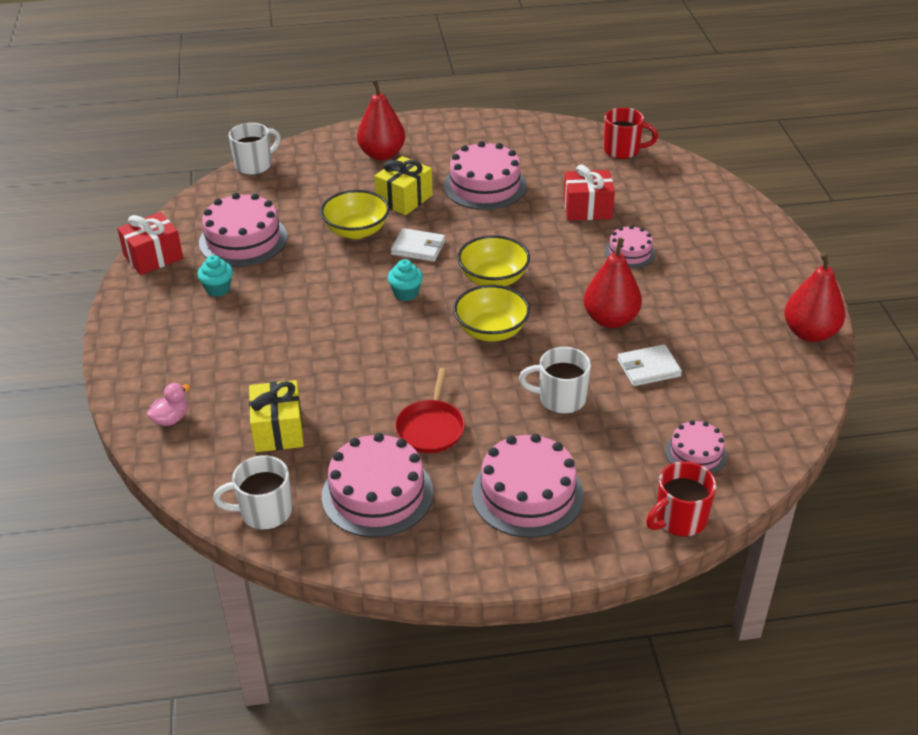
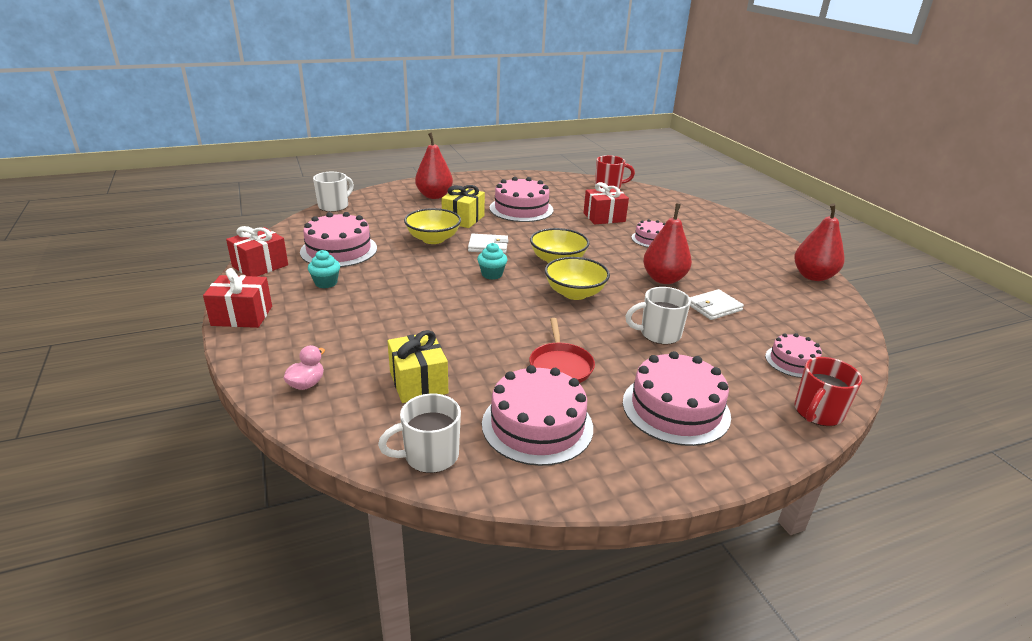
camera: 15 degrees left, 10 degrees down
none -> red gift [203,268,272,328]

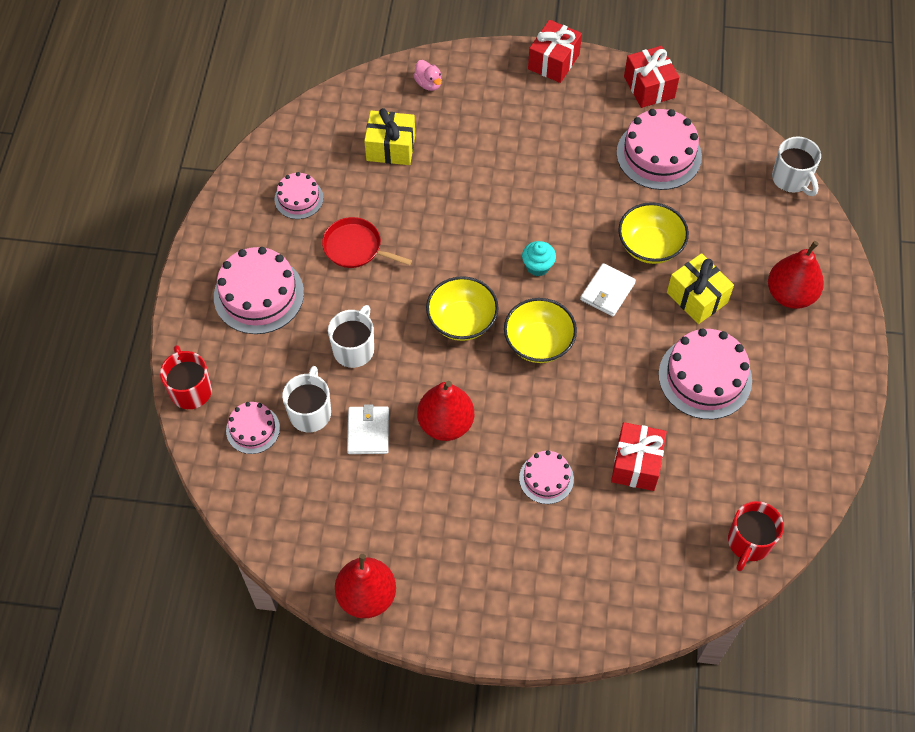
camera: 120 degrees right, 30 degrees up
turquoise cupcake [308,250,340,288] -> none
white mug [378,394,461,473] -> white mug moved to [282,366,331,432]
pink cake [482,365,593,466] -> pink cake [274,172,324,219], size x0.56

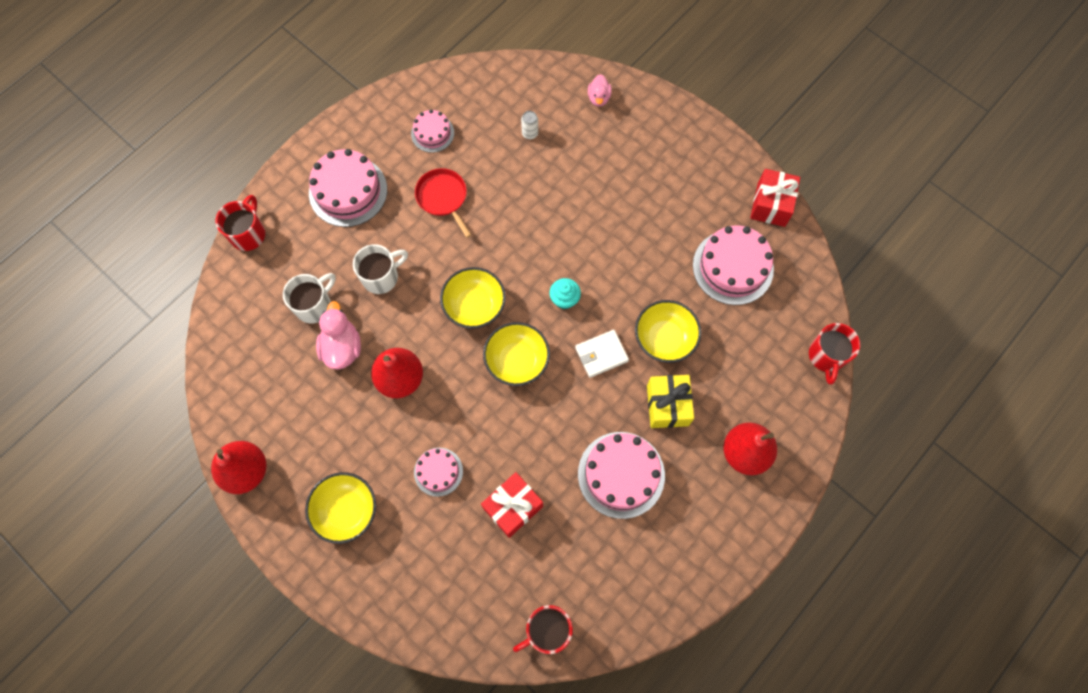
camera: 35 degrees right, 10 degrees up
pink cake [226,402,280,454] -> none
white wallet [347,404,389,454] -> pink duck [316,301,361,370]
yellow gift [364,108,415,165] -> white can [521,111,538,139]
red gift [528,20,582,83] -> none
white mug [772,136,821,196] -> red mug [809,323,860,385]
none -> yellow bowl [305,472,376,544]

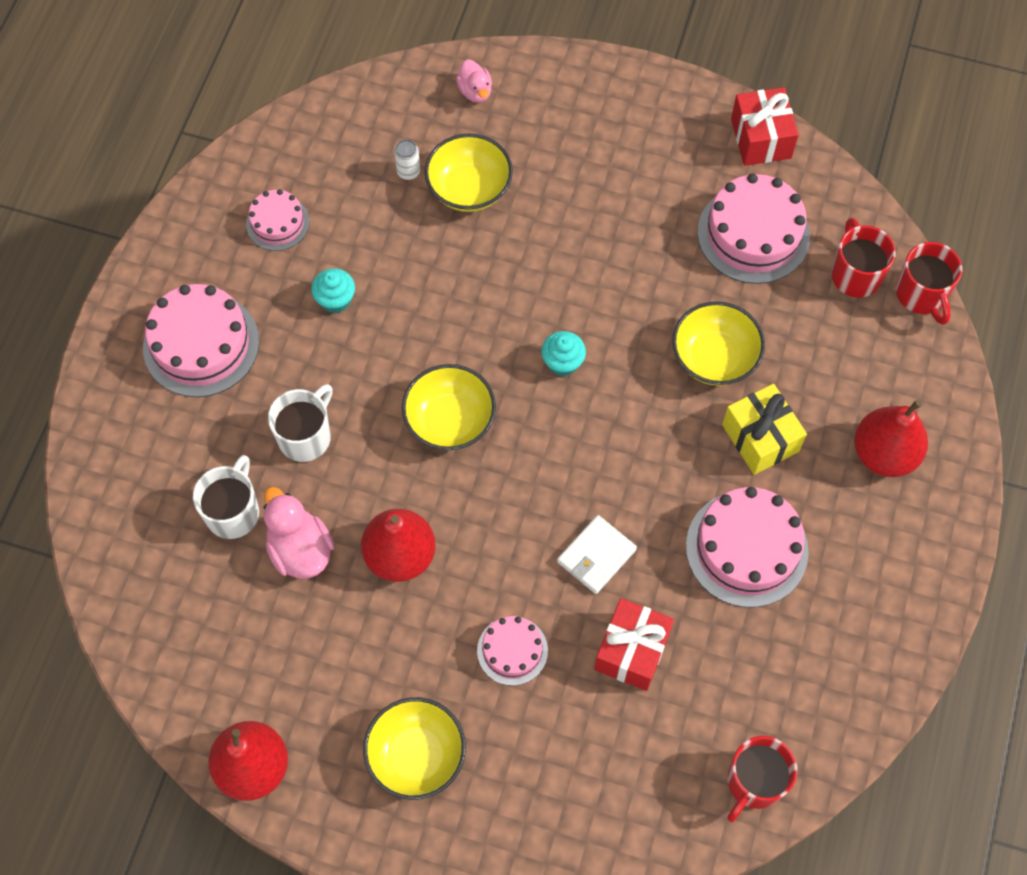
camera: 25 degrees left, 5 degrees down
red mug [215,195,265,251] -> red mug moved to [831,218,896,298]
red pan [415,168,471,238] -> turquoise cupcake [311,268,355,313]
yellow bowl [483,322,550,386] -> yellow bowl moved to [424,134,513,212]
white wallet [575,330,629,378] -> white wallet moved to [557,515,637,594]

